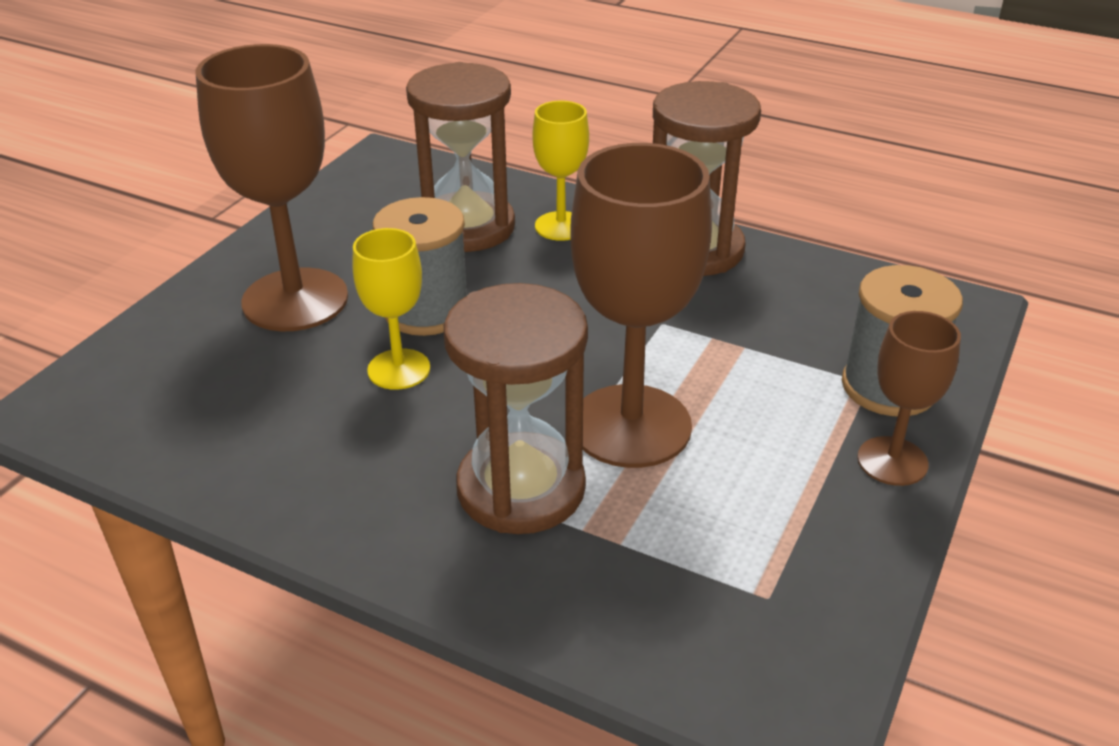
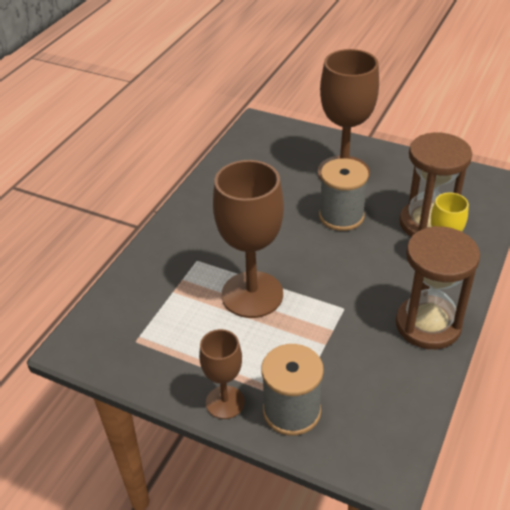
camera: 90 degrees right, 5 degrees up
yellow goblet [352,228,430,390] -> none
brown hourglass [444,283,588,534] -> none

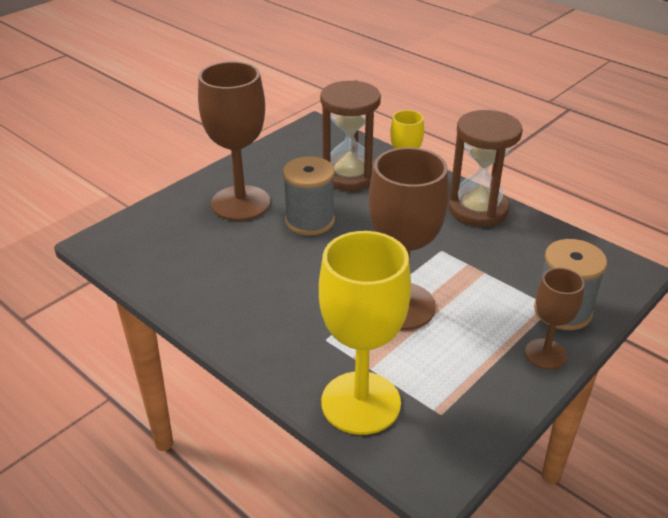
camera: 75 degrees left, 5 degrees down
none -> yellow goblet [319,231,411,435]

